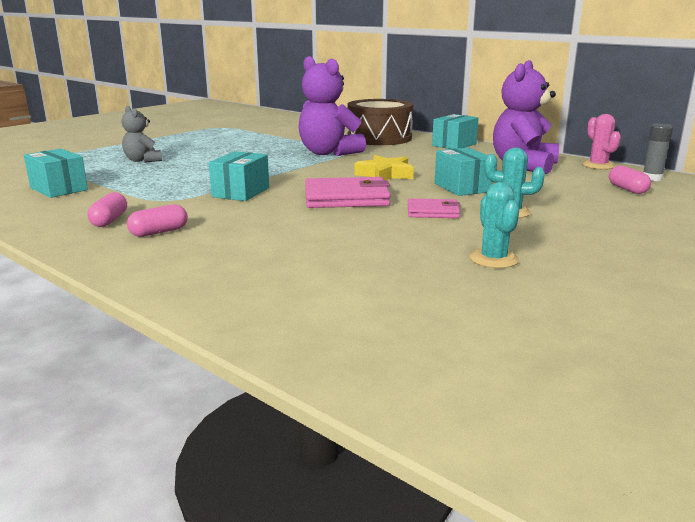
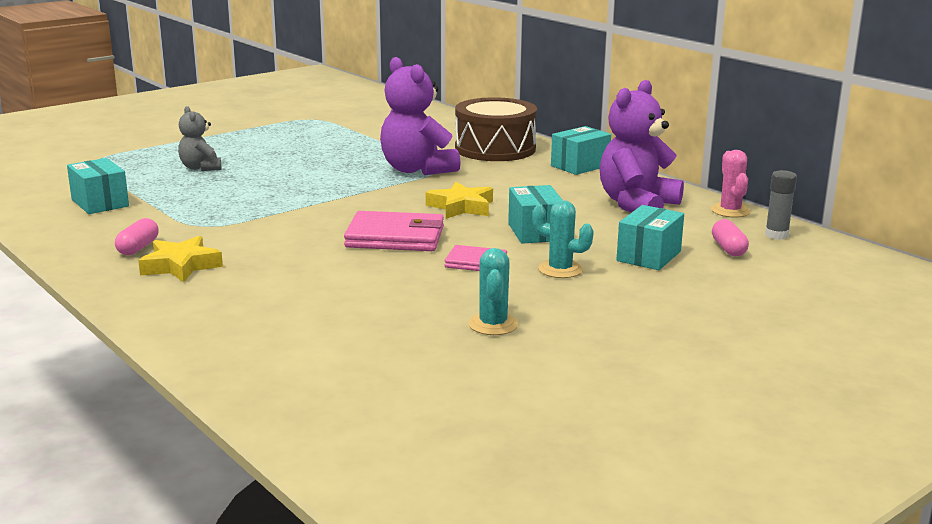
camera: 10 degrees right, 0 degrees up
pink capsule [127,204,188,237] -> yellow star [138,236,223,282]
turquoise box [209,151,269,201] -> turquoise box moved to [617,205,684,270]

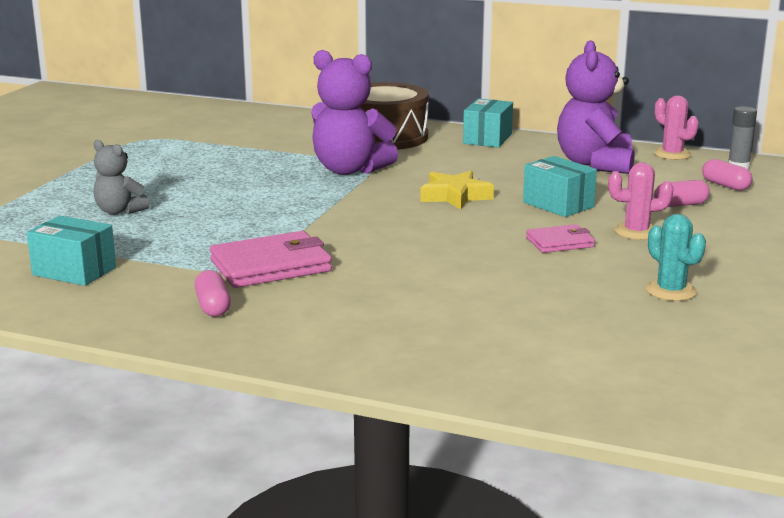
camera: 30 degrees left, 0 degrees up
yellow star [138,236,223,282] -> none
pink wallet [344,211,444,251] -> pink wallet moved to [210,231,332,288]
turquoise cactus [532,200,594,278] -> pink cactus [608,162,674,240]
turquoise box [617,205,684,270] -> pink capsule [654,180,710,207]

